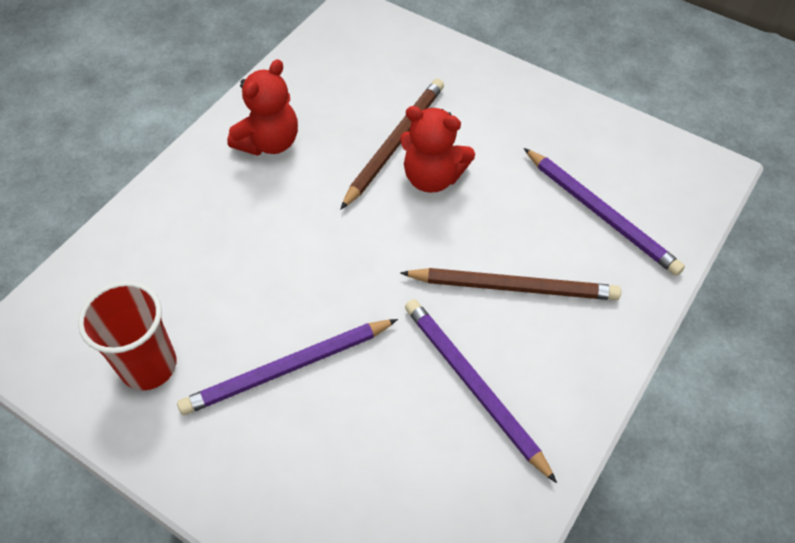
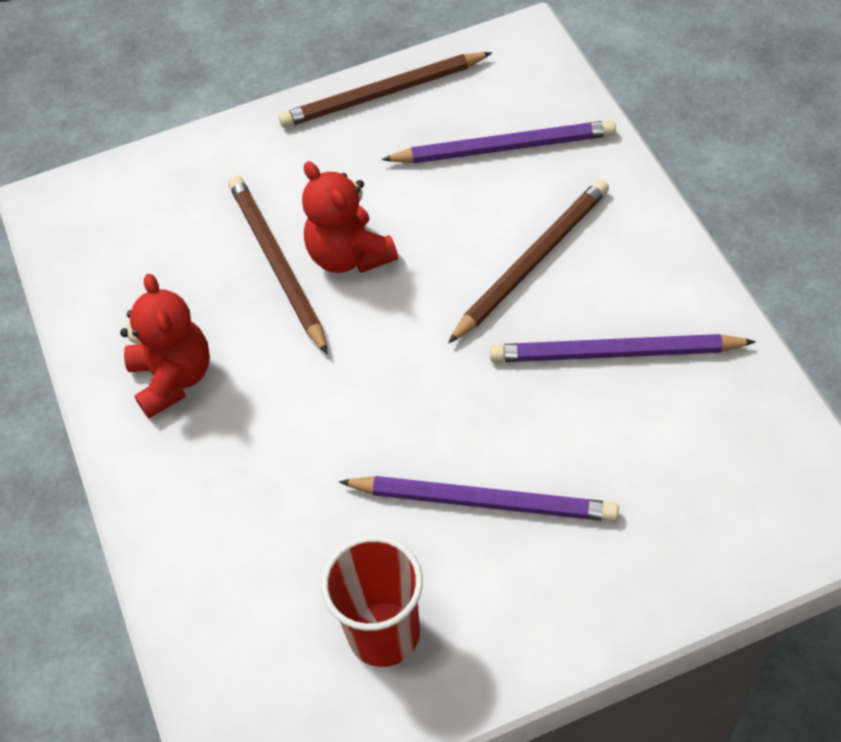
camera: 50 degrees left, 0 degrees up
purple pencil [177,319,398,415] -> purple pencil turned 90 degrees counterclockwise [339,476,619,522]
red teddy bear [400,106,475,193] -> red teddy bear turned 90 degrees clockwise [302,161,398,273]
none -> brown pencil [279,52,492,128]

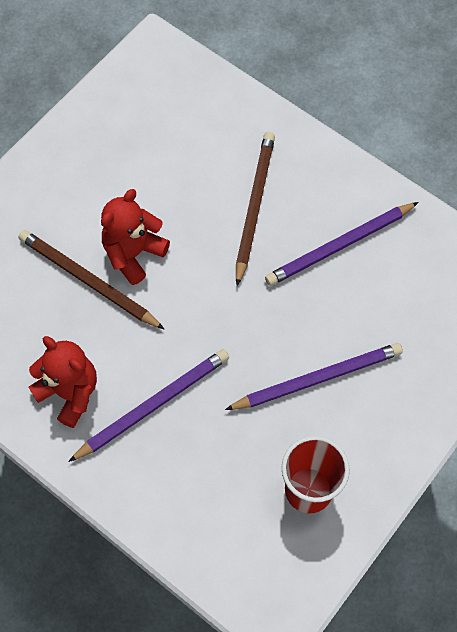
camera: 35 degrees left, 10 degrees up
brown pencil [279,52,492,128] -> none
red teddy bear [302,161,398,273] -> red teddy bear turned 105 degrees clockwise [101,189,170,285]
purple pencil [381,120,616,163] -> purple pencil moved to [68,349,229,462]

